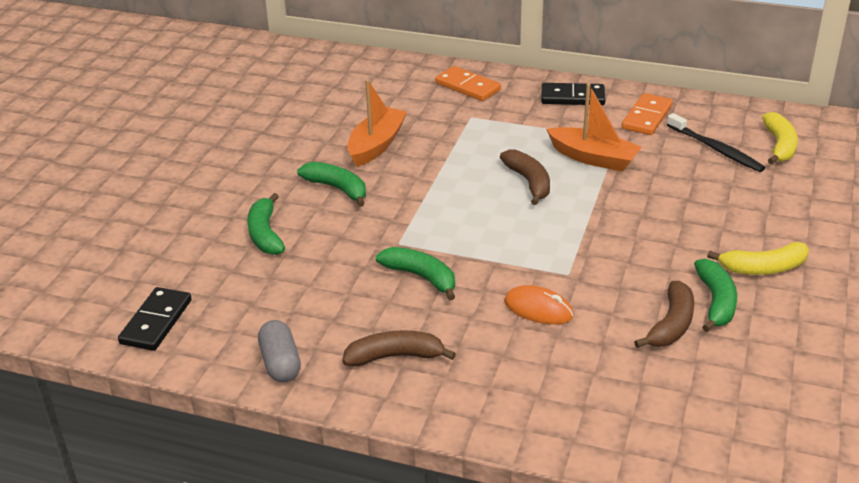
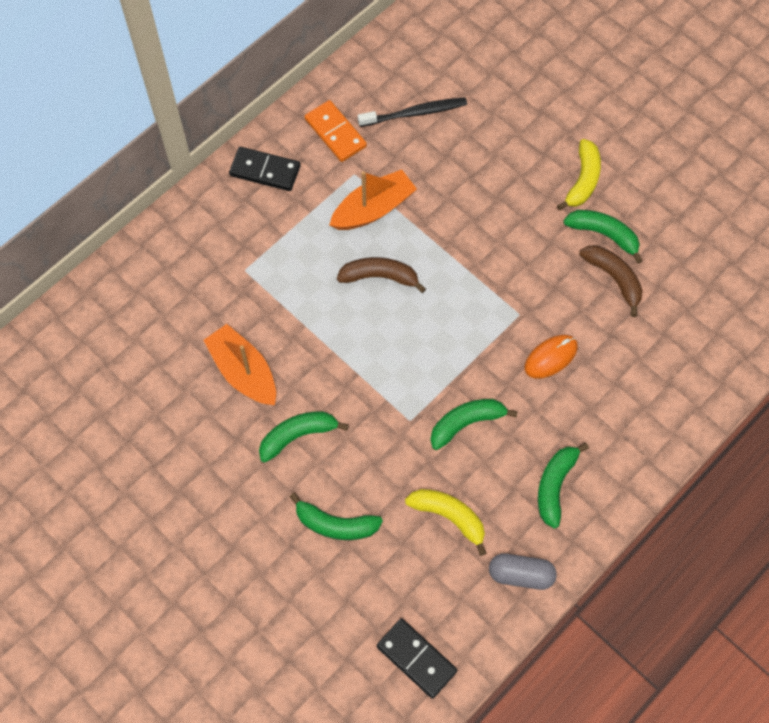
camera: 65 degrees left, 30 degrees up
brown banana [342,331,456,367] -> green banana [538,443,589,529]
orange domino [435,66,501,101] -> none
black domino [541,83,605,105] -> black domino turned 75 degrees clockwise [229,147,301,191]
yellow banana [762,112,798,164] -> yellow banana moved to [405,489,486,556]

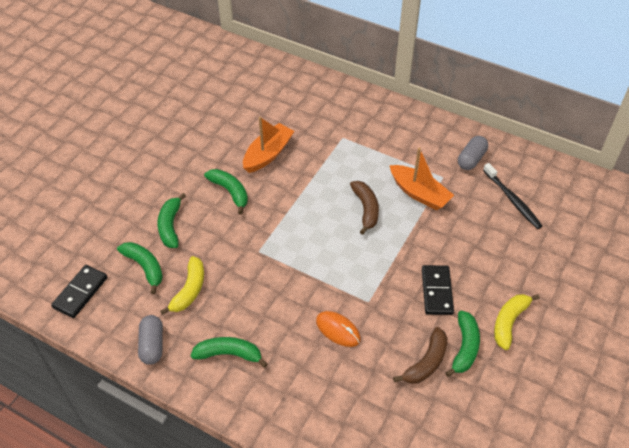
camera: 75 degrees right, 15 degrees down
black domino [229,147,301,191] -> black domino moved to [422,265,454,315]
orange domino [305,100,367,162] -> grey capsule [458,136,488,170]
green banana [430,399,518,450] -> green banana moved to [117,242,163,294]
yellow banana [557,139,601,210] -> yellow banana turned 120 degrees clockwise [494,294,540,350]

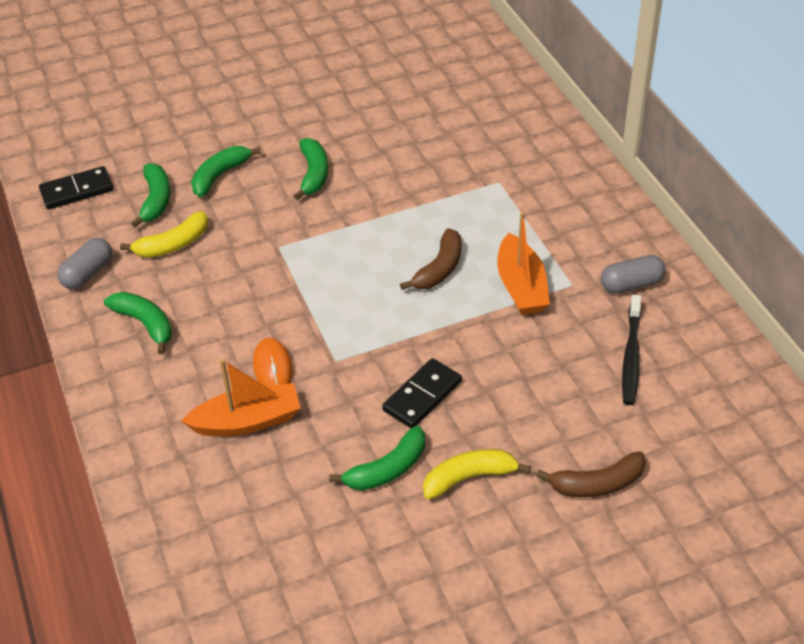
camera: 40 degrees right, 5 degrees down
orange boat [243,116,294,173] -> orange boat moved to [181,359,301,436]
brown banana [393,327,447,384] -> brown banana moved to [536,451,646,497]

